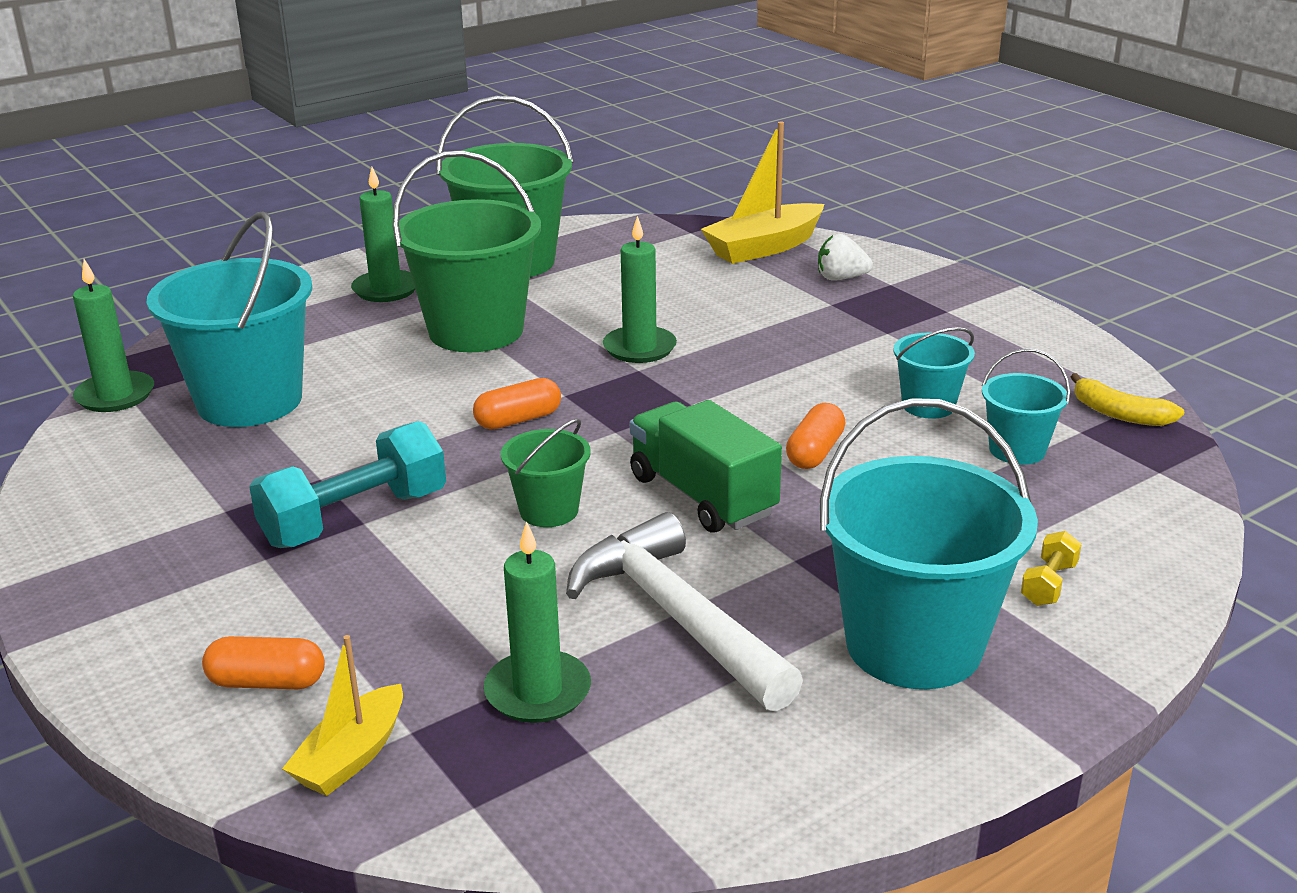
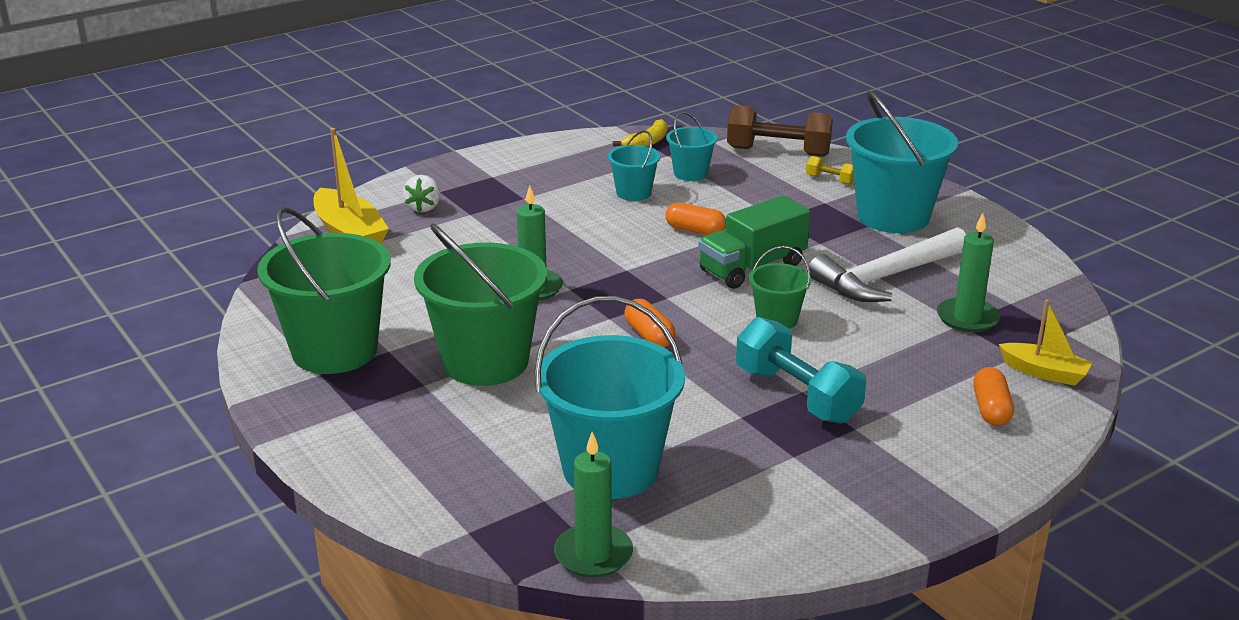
camera: 90 degrees left, 0 degrees up
green candle [351,167,415,302] -> none
none -> brown dumbbell [727,105,833,157]

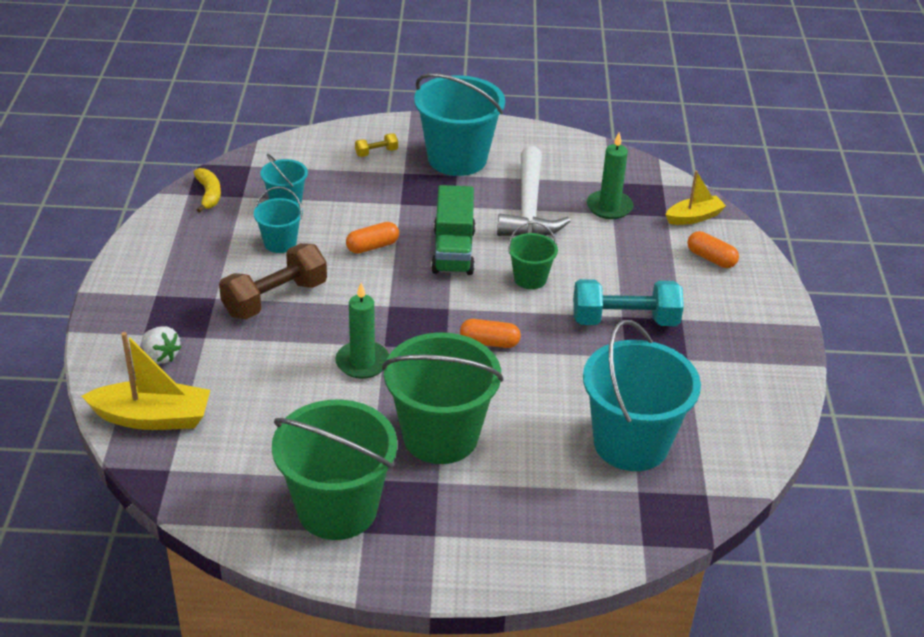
camera: 55 degrees left, 10 degrees up
green candle [554,432,633,578] -> none
brown dumbbell [727,105,833,157] -> brown dumbbell moved to [219,243,327,319]

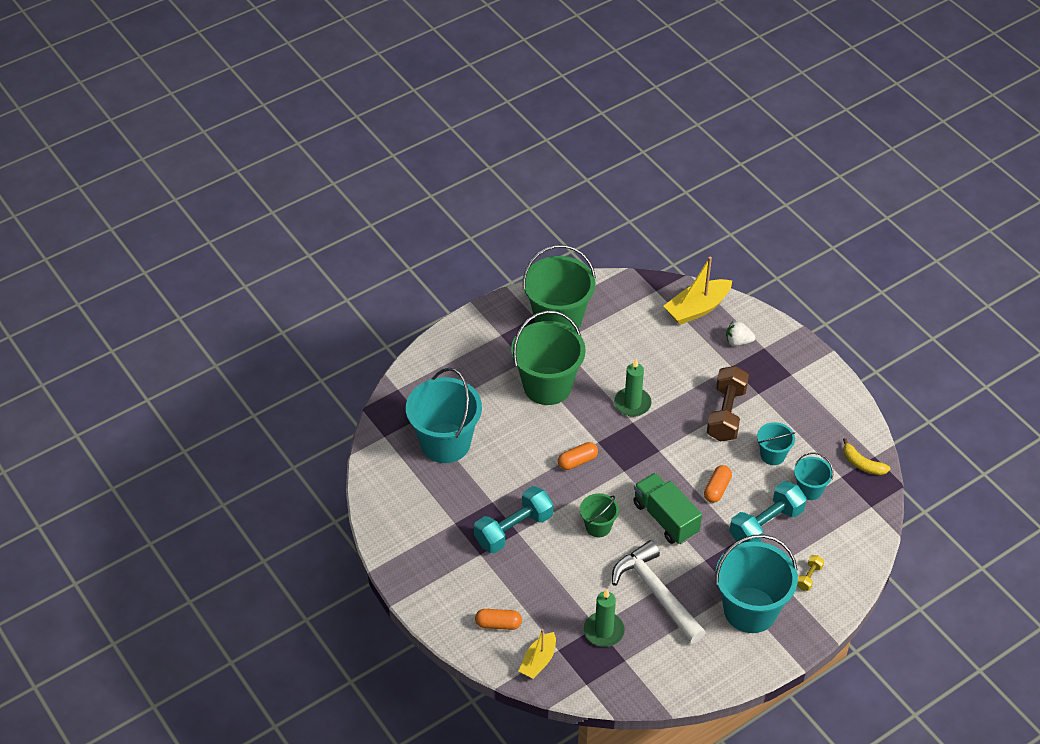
camera: 145 degrees right, 10 degrees up
none -> turquoise dumbbell [729,481,807,543]

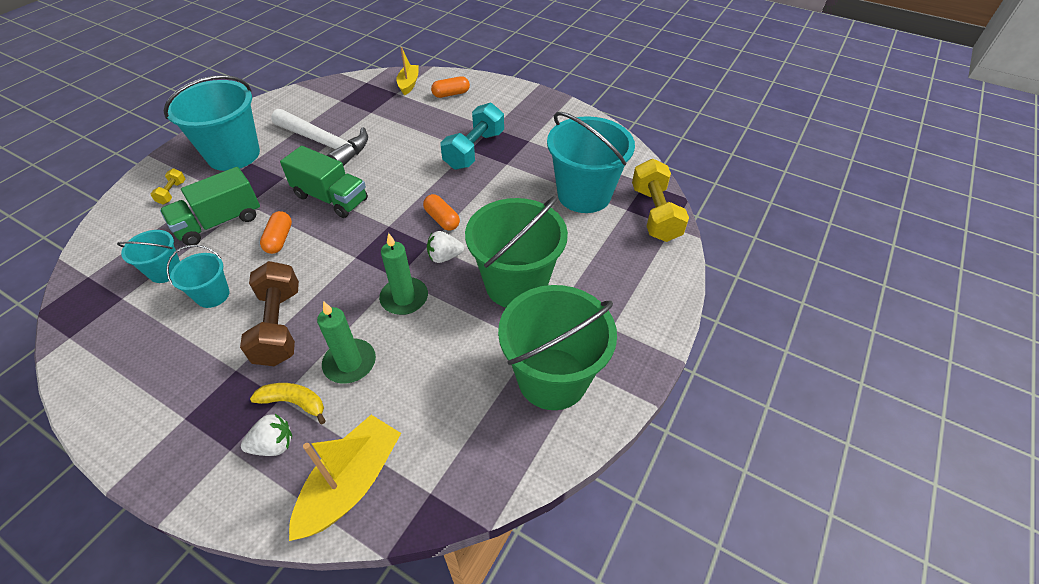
camera: 155 degrees right, 0 degrees up
orange capsule [558,442,598,470] -> orange capsule turned 75 degrees counterclockwise [423,194,460,231]
green bucket [580,493,619,537] -> none
green candle [584,589,625,647] -> green candle moved to [317,301,376,384]
turquoise dumbbell [729,481,807,543] -> green truck [160,167,260,245]
yellow banana [843,438,891,475] -> yellow banana moved to [250,383,326,424]
none -> white strawberry [427,231,464,263]
none -> yellow dumbbell [632,159,689,242]

